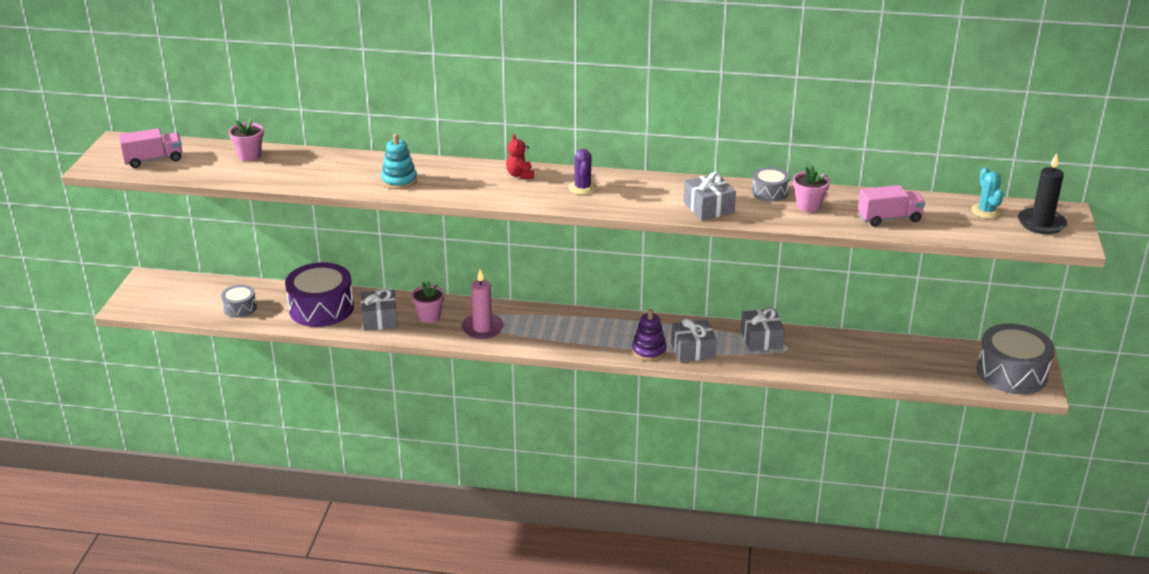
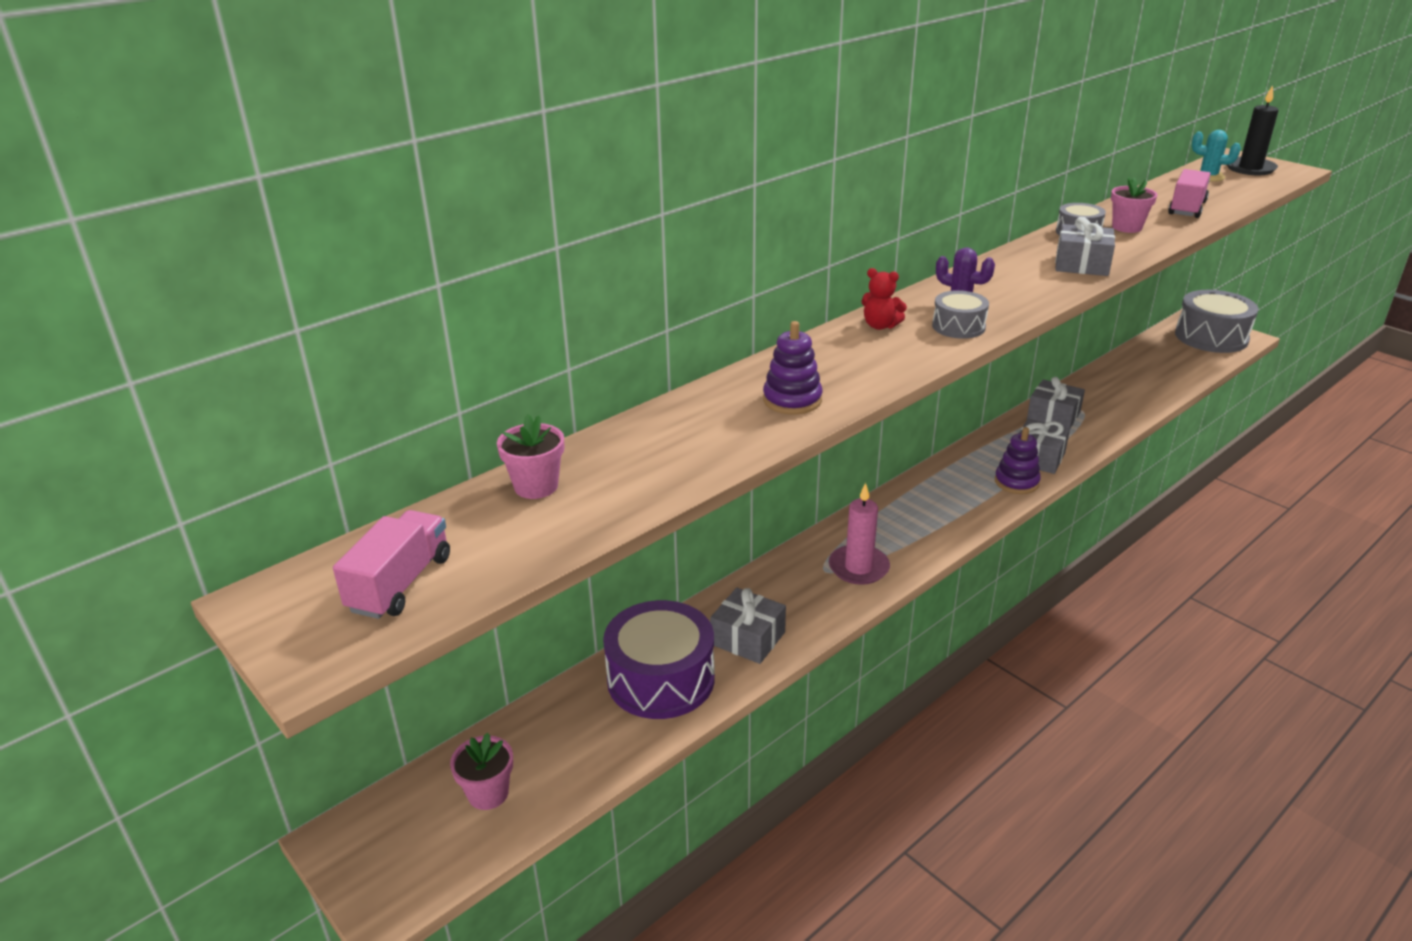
camera: 50 degrees left, 0 degrees up
grey drum [221,285,257,318] -> grey drum moved to [932,290,989,339]
turquoise stacking toy [381,134,417,189] -> purple stacking toy [763,321,822,415]
pink flower pot [411,281,444,323] -> pink flower pot moved to [450,733,513,810]

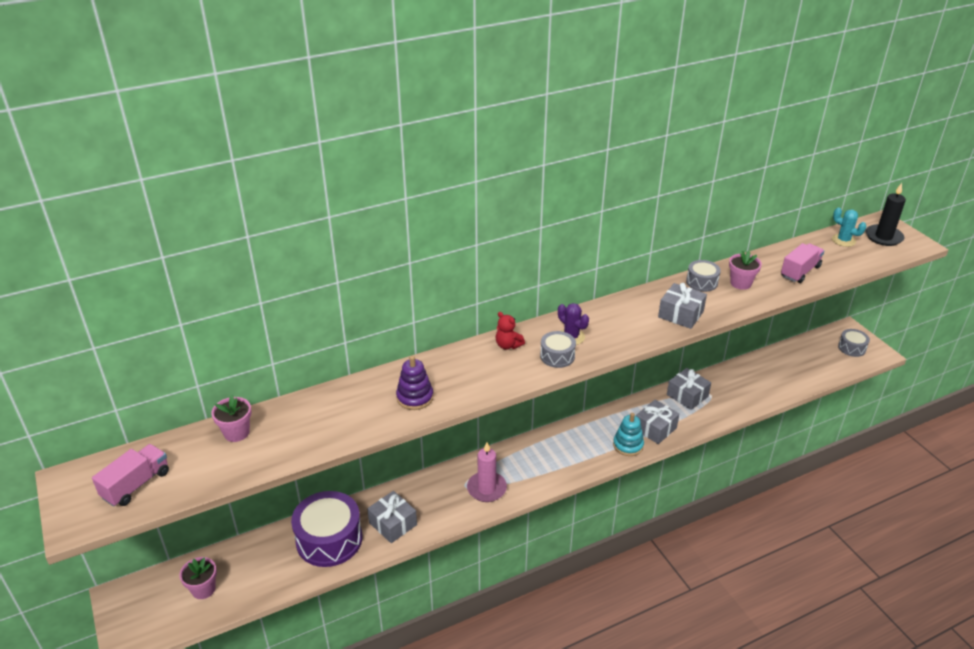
camera: 15 degrees right, 5 degrees up
purple stacking toy [995,427,1041,494] -> turquoise stacking toy [613,413,644,456]
grey drum [1175,290,1258,353] -> grey drum [838,329,870,357], size x0.51

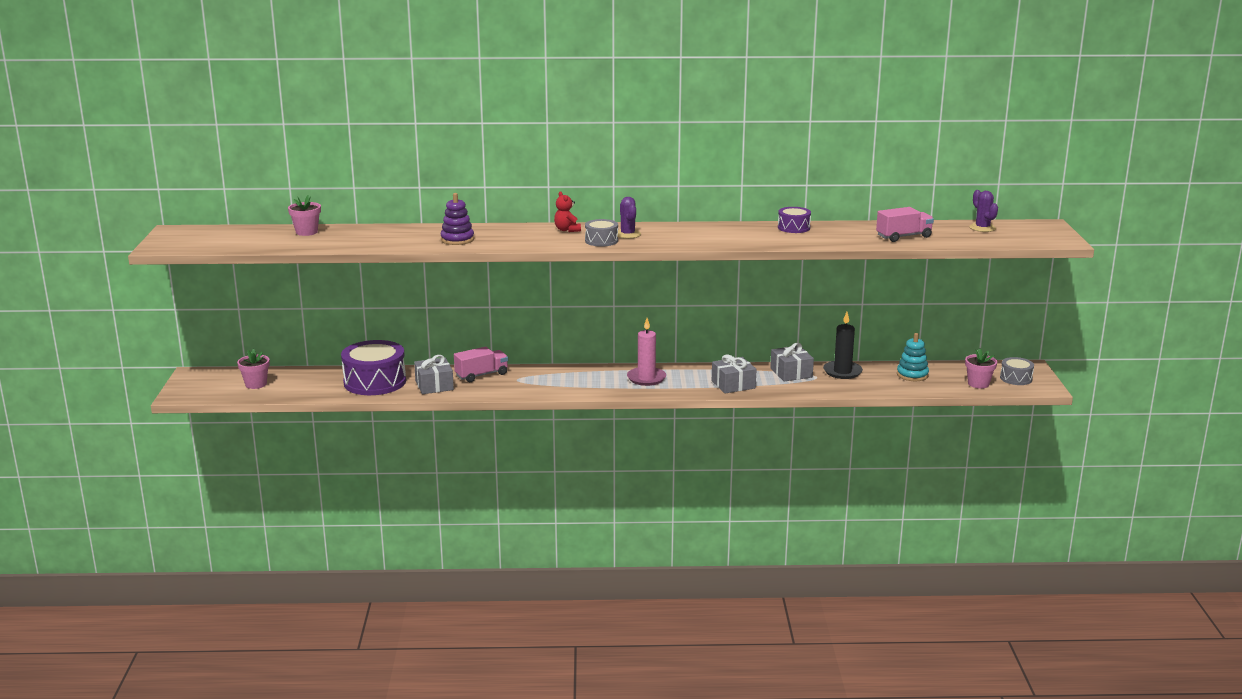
camera: 25 degrees right, 15 degrees down
pink truck [92,444,169,507] -> pink truck moved to [454,347,508,382]
pink candle [467,442,507,502] -> pink candle moved to [627,318,666,386]
turquoise stacking toy [613,413,644,456] -> turquoise stacking toy moved to [897,333,929,381]
grey gift [658,283,707,329] -> none
grey drum [686,260,721,292] -> purple drum [778,207,811,233]
pink flower pot [729,250,762,290] -> pink flower pot moved to [965,349,997,389]
turquoise cactus [832,207,866,247] -> purple cactus [969,190,998,232]
black candle [866,183,906,246] -> black candle moved to [823,312,863,379]

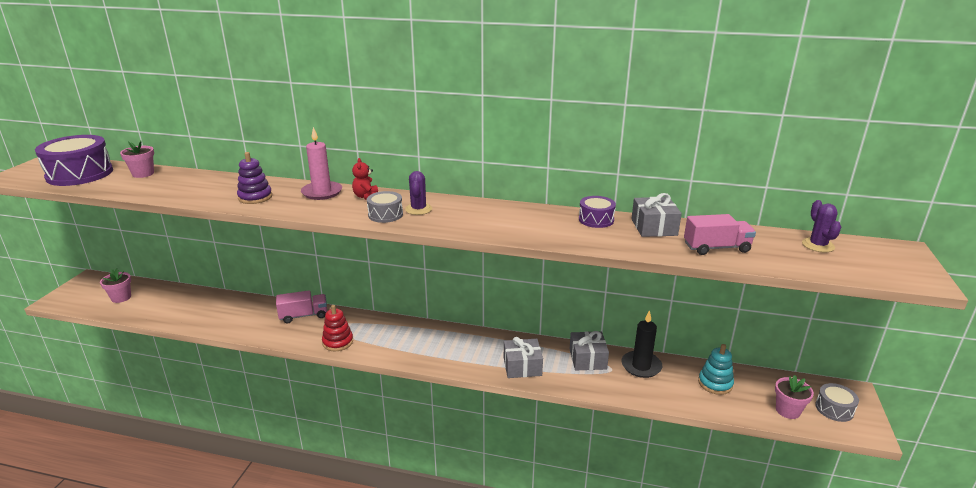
camera: 15 degrees right, 5 degrees up
purple drum [341,340,406,395] -> purple drum moved to [35,135,113,186]
grey gift [414,355,454,394] -> grey gift moved to [631,193,682,237]
pink candle [627,318,666,386] -> pink candle moved to [301,127,342,200]
none -> red stacking toy [322,305,353,351]

